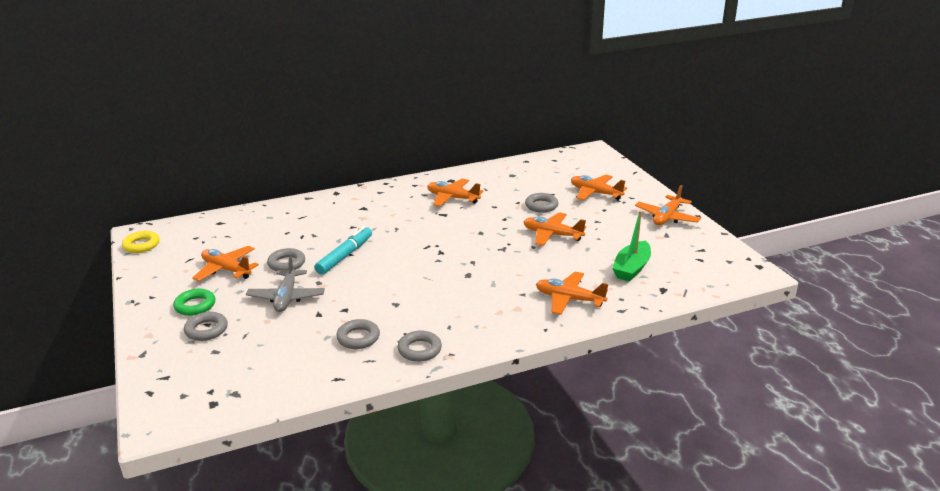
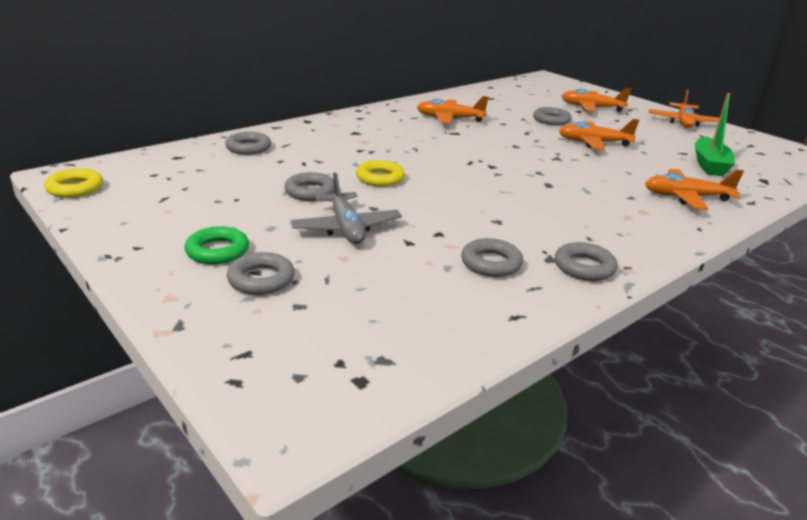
camera: 20 degrees left, 0 degrees up
orange plane [192,246,259,281] -> none
turquoise marker [314,226,372,275] -> yellow ring [356,160,405,187]
none -> grey ring [225,132,271,155]

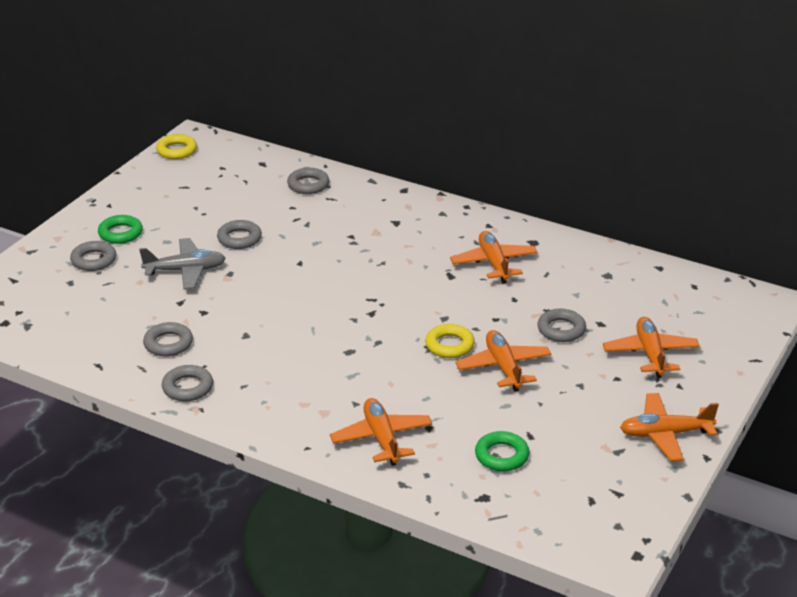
camera: 70 degrees right, 5 degrees up
grey plane [290,172,402,244] -> grey plane turned 150 degrees counterclockwise [139,238,226,289]
yellow ring [356,160,405,187] -> yellow ring moved to [425,324,475,358]
green boat [695,93,735,176] -> green ring [475,431,530,471]

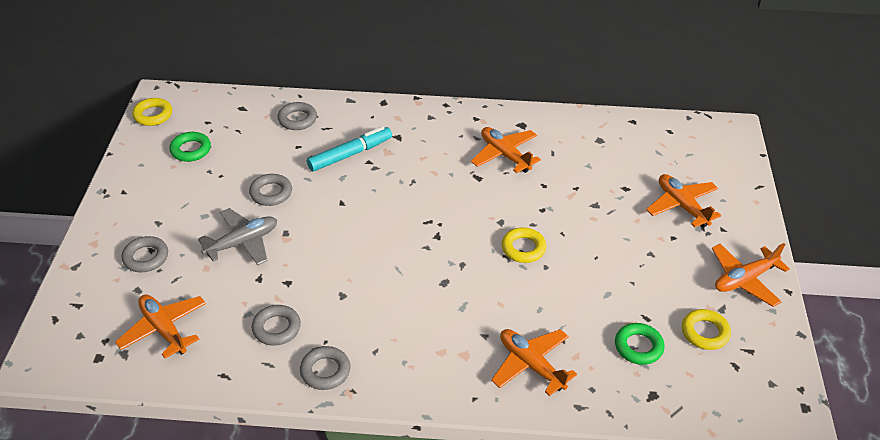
camera: 25 degrees left, 10 degrees up
green ring [98,215,143,244] -> green ring moved to [169,132,211,162]
orange plane [455,330,551,392] -> orange plane moved to [115,295,206,358]
grey ring [537,309,586,342] -> none
none -> turquoise marker [307,126,392,172]
none -> yellow ring [682,309,731,350]

